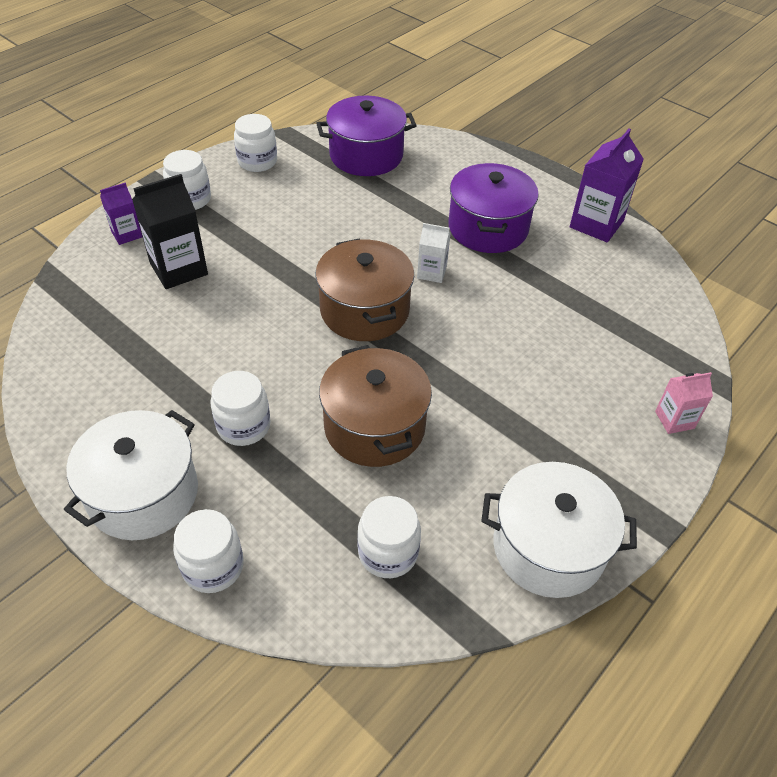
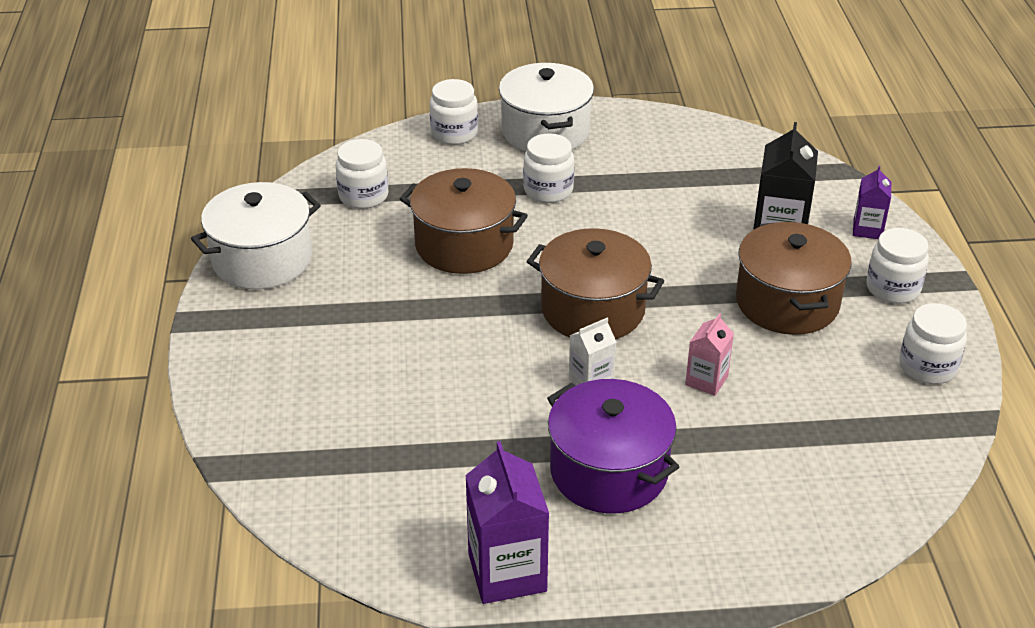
camera: 135 degrees right, 10 degrees down
purple pot [316,96,417,176] -> none
pink carton [655,372,713,434] -> pink carton moved to [685,313,734,396]
none -> brown pot [736,222,852,335]

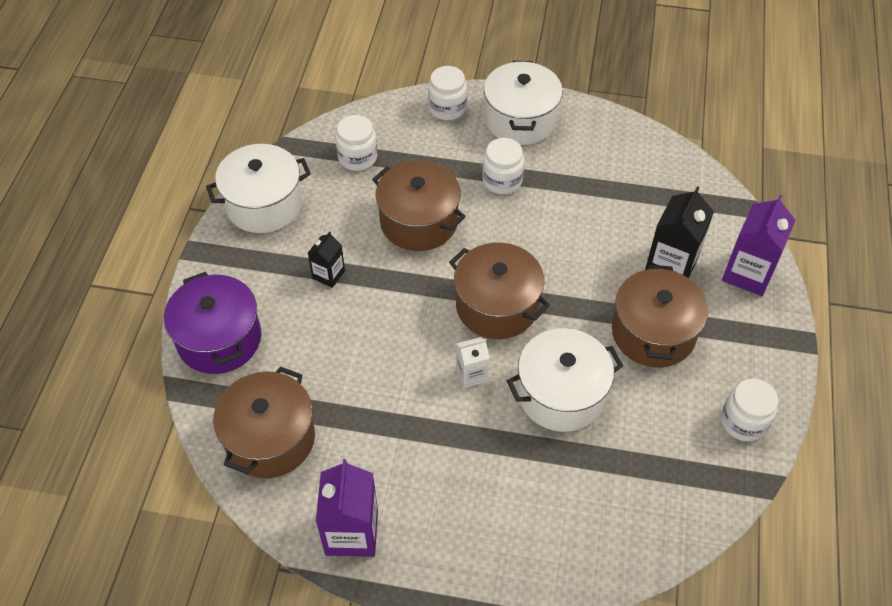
camera: 15 degrees right, 15 degrees up
purple pot [547,379,679,514] -> purple pot moved to [164,272,261,374]
pink carton [685,313,734,396] -> white pot [507,328,623,432]
purple carton [853,166,891,239] -> purple carton [722,195,796,296], size x1.75
white jar [866,228,929,304] -> none
none -> brown pot [213,367,315,478]
none -> black carton [308,231,345,288]

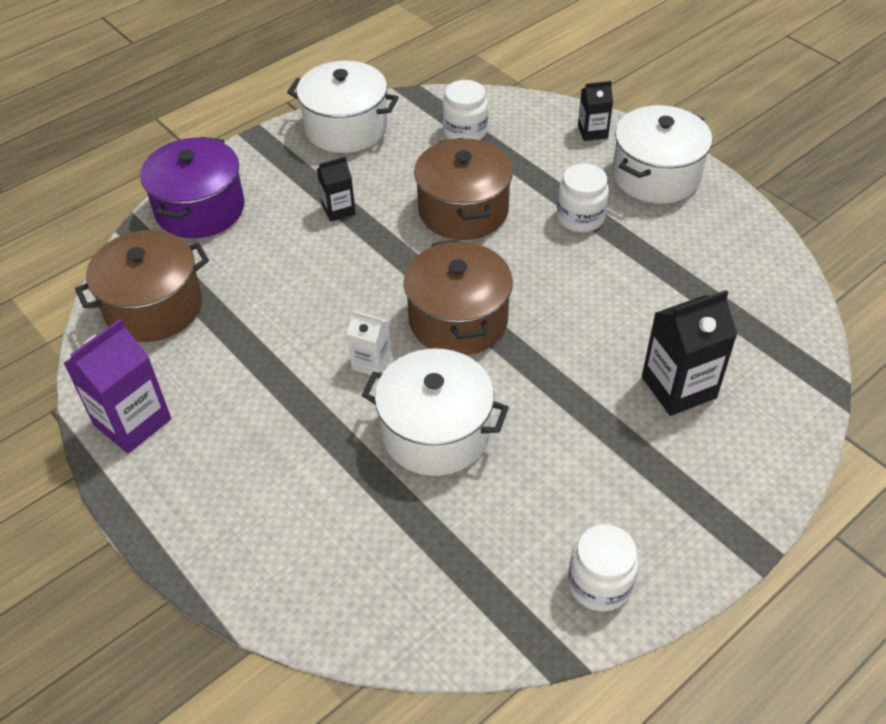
camera: 40 degrees right, 5 degrees down
white jar [428,66,467,120] -> black carton [578,81,613,141]
brown pot [612,264,708,367] -> none
purple carton [722,195,796,296] -> none

